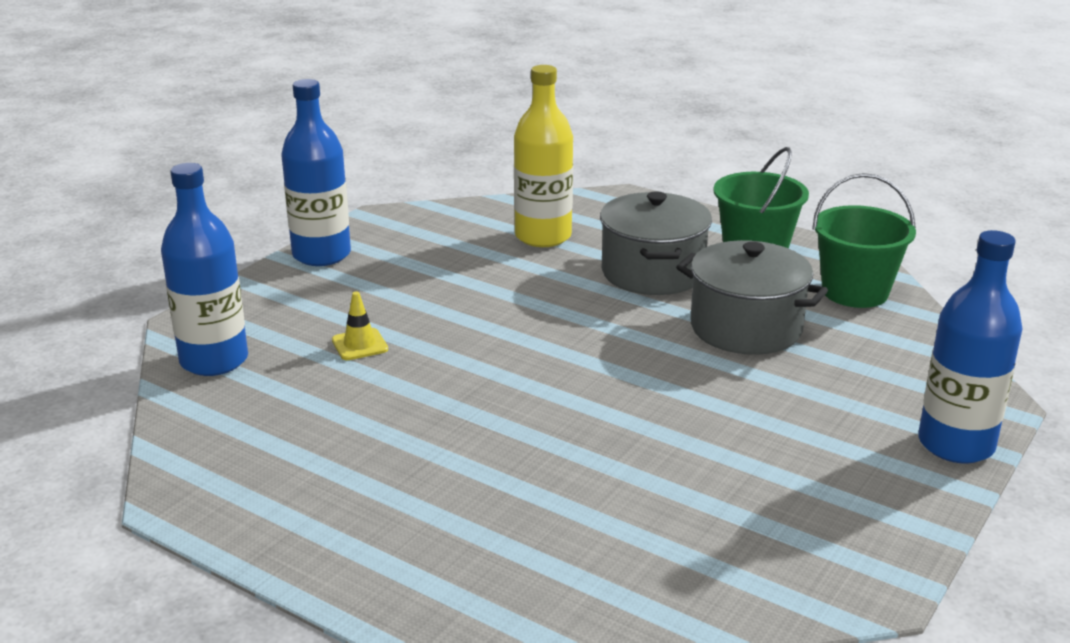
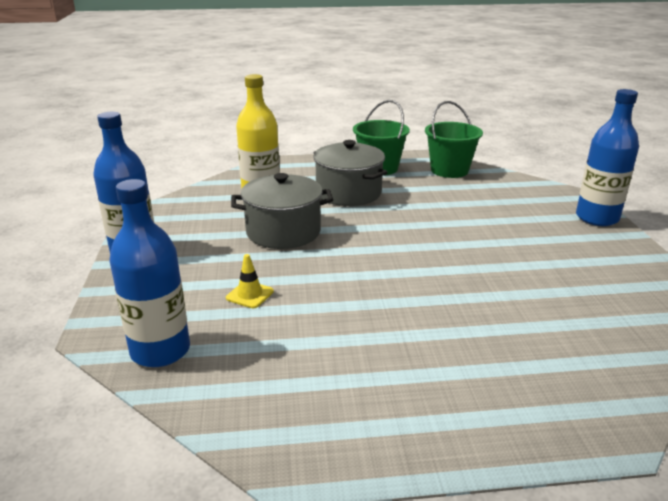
camera: 40 degrees left, 0 degrees up
grey pot [676,240,828,355] -> grey pot moved to [231,173,333,249]

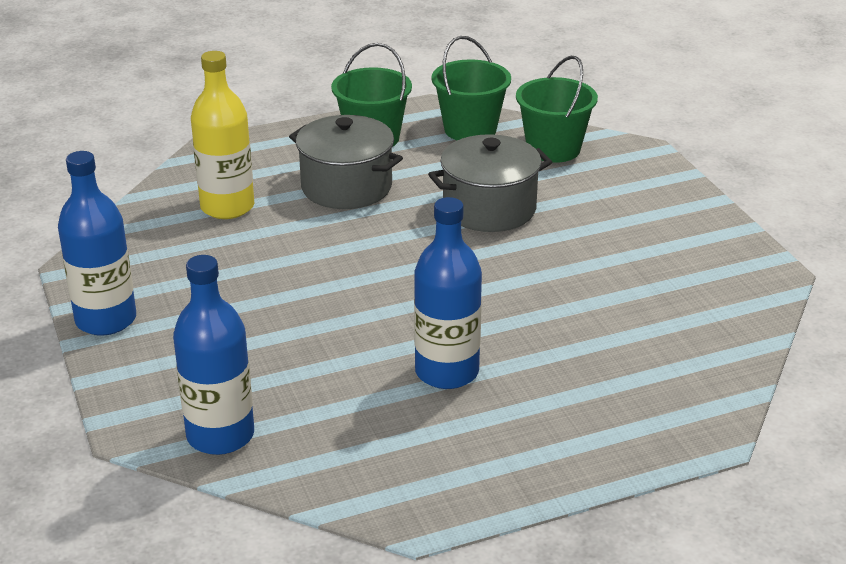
camera: 15 degrees left, 5 degrees up
yellow traffic cone [226,254,274,308] -> none
grey pot [231,173,333,249] -> grey pot moved to [428,134,552,232]
blue bottle [576,89,639,226] -> blue bottle moved to [414,197,482,389]
none -> green bucket [516,56,598,163]

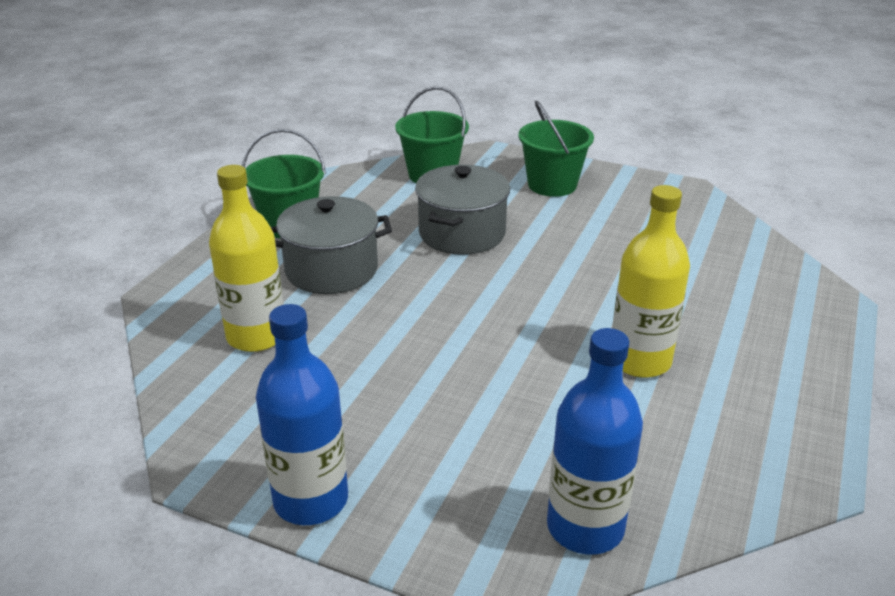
camera: 45 degrees left, 0 degrees up
blue bottle [414,197,482,389] -> yellow bottle [612,185,690,378]
green bucket [432,36,511,140] -> green bucket moved to [519,101,594,197]

